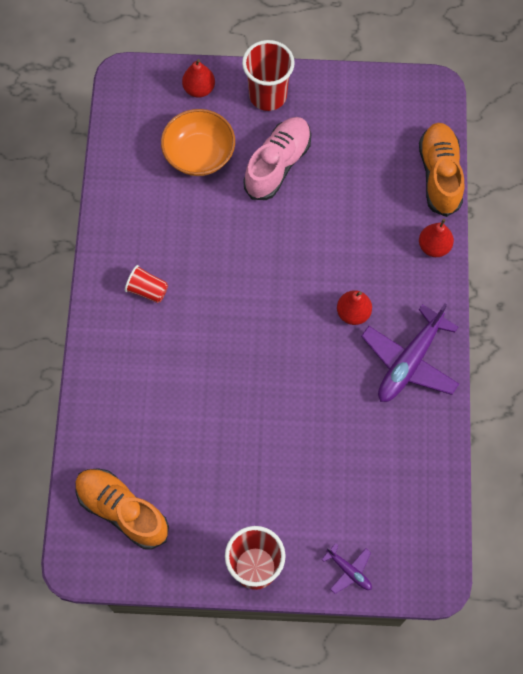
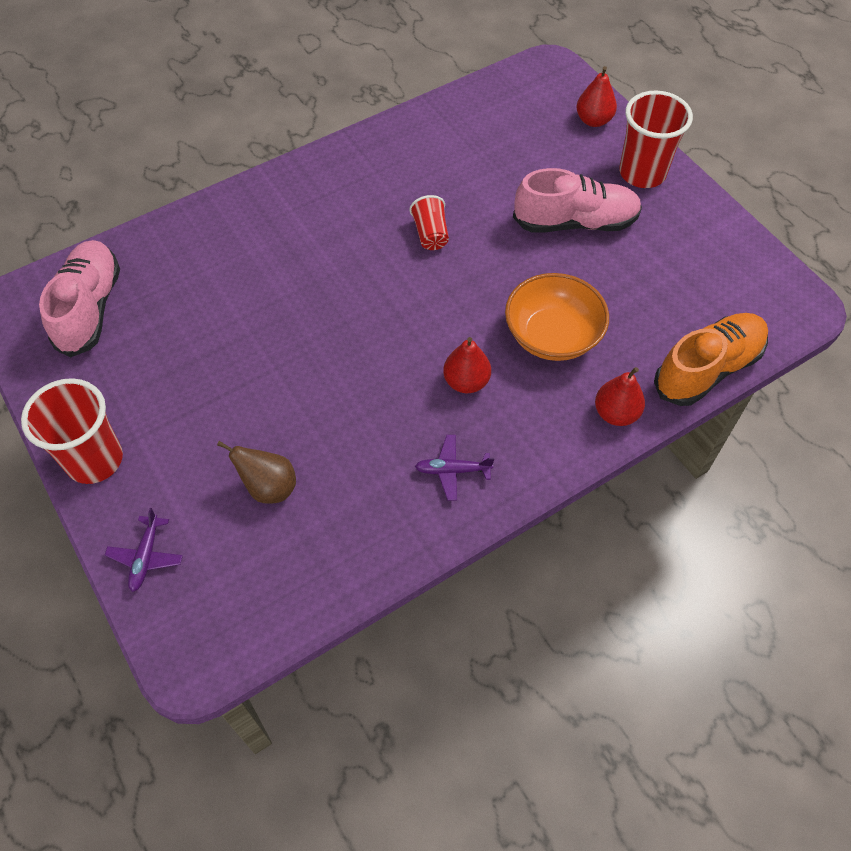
camera: 55 degrees right, 10 degrees down
orange shoe [75,468,169,550] -> pink shoe [39,240,120,357]
red cup [125,265,168,303] -> red cup moved to [409,195,449,250]
orange bowl [161,109,235,176] -> orange bowl moved to [505,273,609,361]
purple plane [361,304,459,402] -> purple plane [415,435,494,501], size x0.49
none -> brown pear [217,441,296,504]

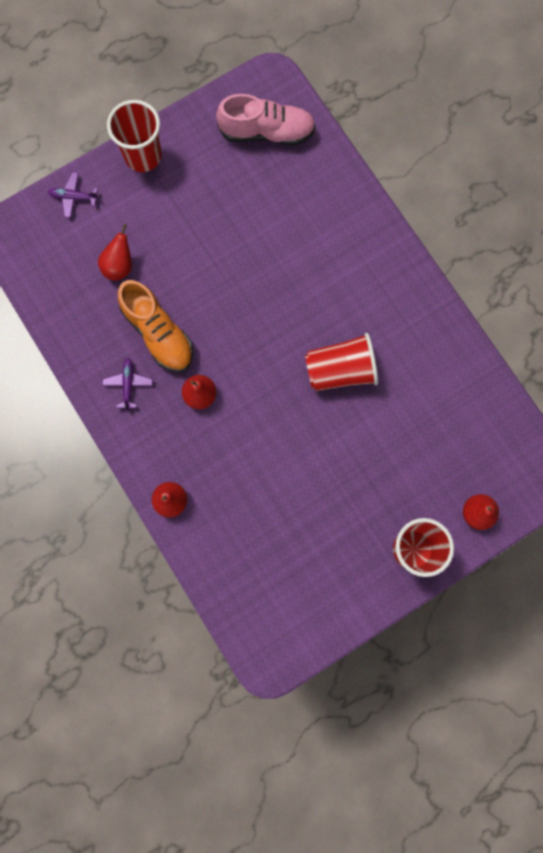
camera: 90 degrees right, 20 degrees up
brown pear [217,441,296,504] -> red pear [98,224,132,281]
red cup [409,195,449,250] -> red cup [305,333,378,391], size x1.80
orange bowl [505,273,609,361] -> none
pink shoe [513,168,642,233] -> none
orange shoe [654,313,768,406] -> orange shoe moved to [118,280,194,372]

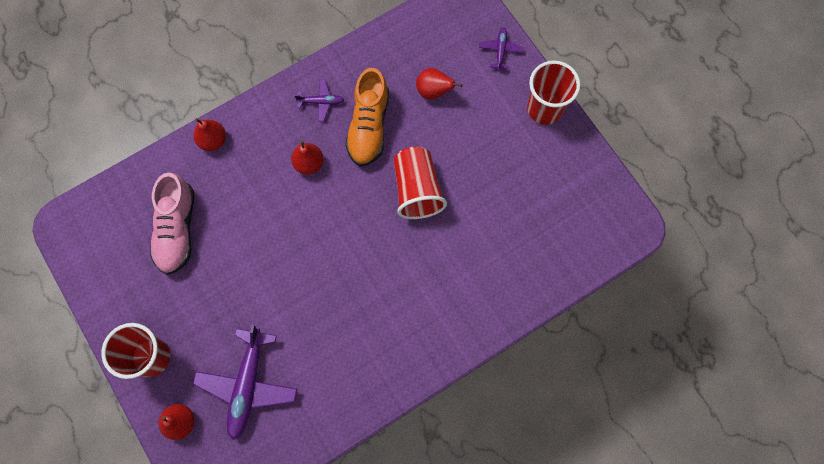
camera: 90 degrees right, 5 degrees down
orange shoe [118,280,194,372] -> orange shoe turned 45 degrees counterclockwise [345,68,389,167]
pink shoe [216,94,316,146] -> pink shoe moved to [150,173,194,275]
red cup [305,333,378,391] -> red cup moved to [393,147,447,219]
none -> purple plane [193,325,297,440]

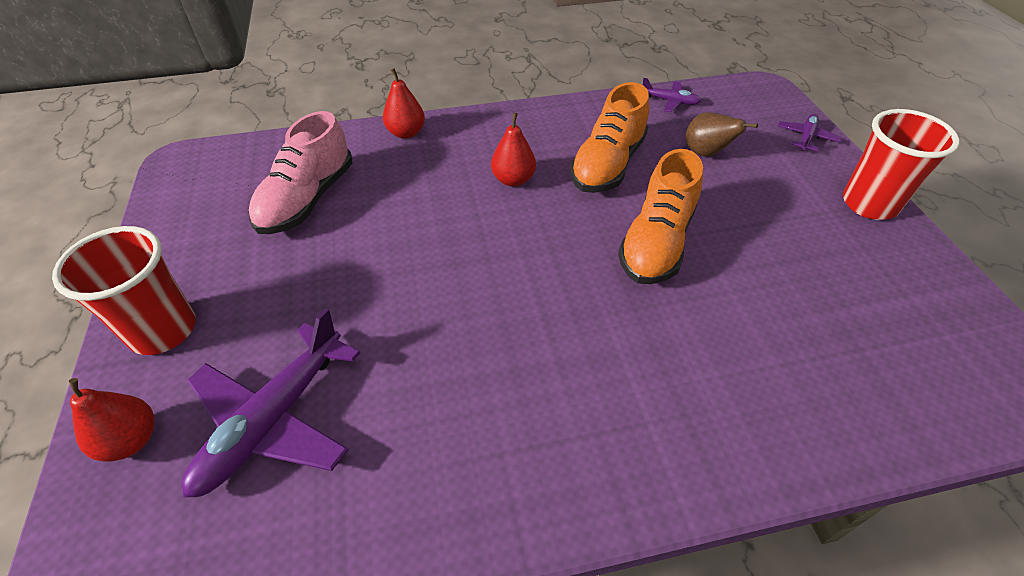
camera: 20 degrees right, 25 degrees down
purple plane [294,79,344,121] -> purple plane moved to [643,78,701,112]
red cup [393,147,447,219] -> orange shoe [618,149,703,284]
red pear [416,68,462,100] -> brown pear [685,112,758,157]

